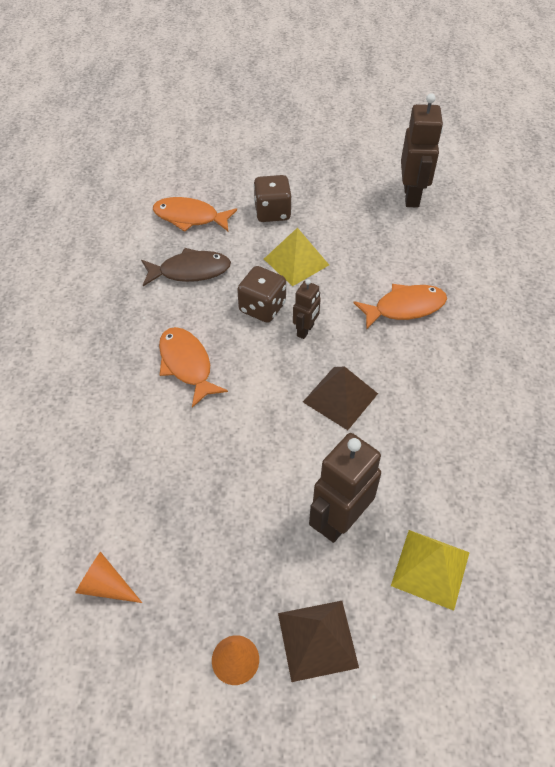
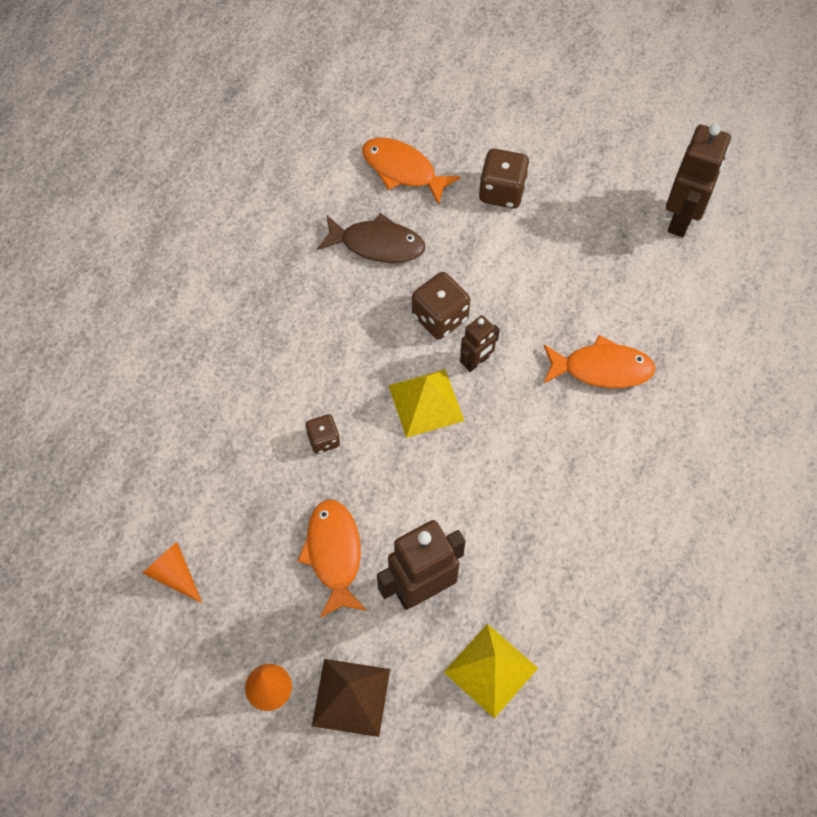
camera: 20 degrees right, 10 degrees up
orange fish [159,327,228,408] -> orange fish moved to [297,499,367,618]
yellow pyramid [264,228,329,286] -> yellow pyramid moved to [388,369,464,438]
brown pyramid [303,366,378,430] -> none
none -> brown dice [305,414,340,454]

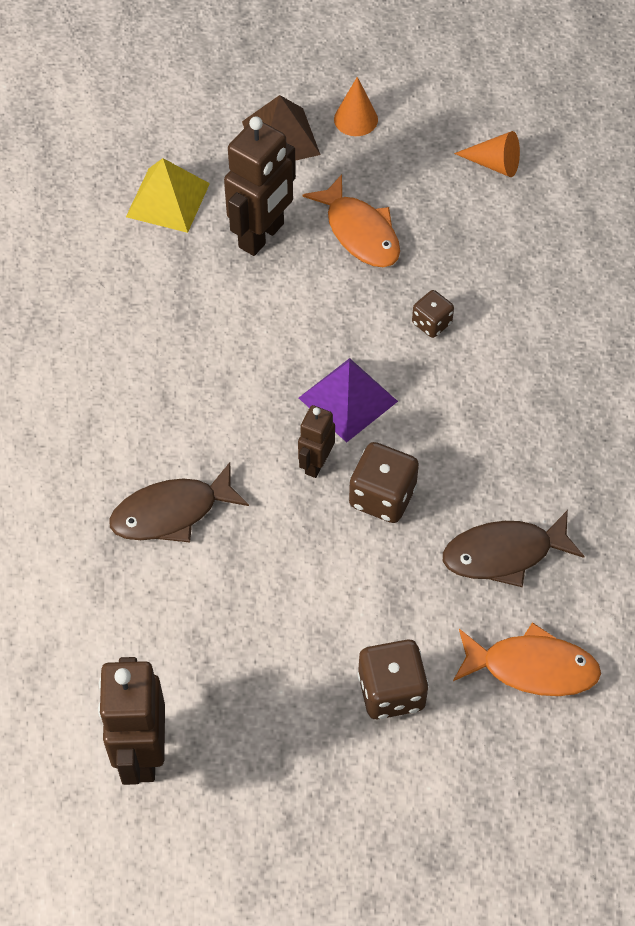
camera: 155 degrees right, 5 degrees down
yellow pyramid [388,369,464,438] -> purple pyramid [299,358,398,443]
orange fish [544,335,656,388] -> brown fish [109,462,249,542]

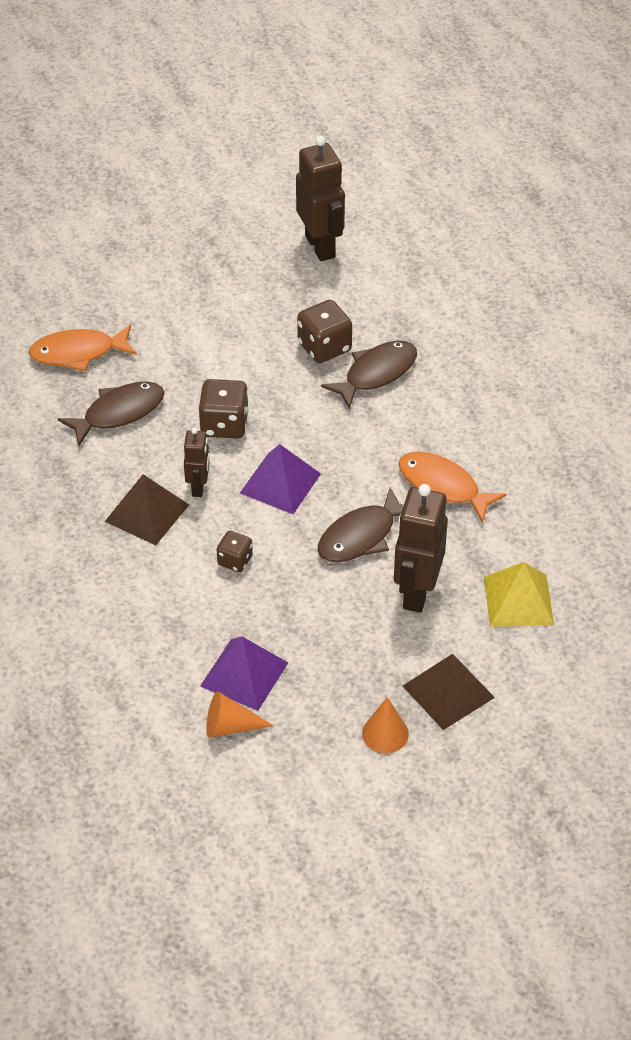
camera: 160 degrees right, 10 degrees down
brown robot [298,405,335,478] -> brown robot moved to [184,428,210,497]
orange fish [303,174,400,267] -> orange fish moved to [398,451,507,523]
brown dice [357,639,429,719] -> brown dice moved to [297,300,352,363]
none -> brown pyramid [105,474,189,545]
none -> purple pyramid [200,637,288,711]
none -> brown fish [318,488,403,562]

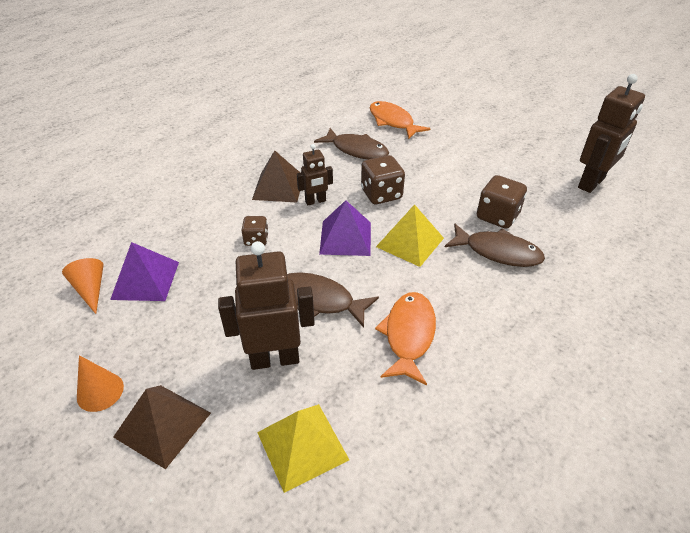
camera: 65 degrees right, 5 degrees down
none -> yellow pyramid [376,204,444,267]

